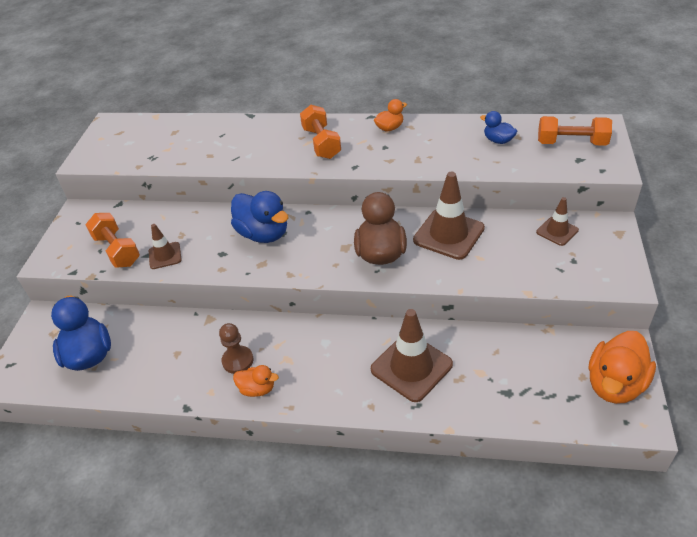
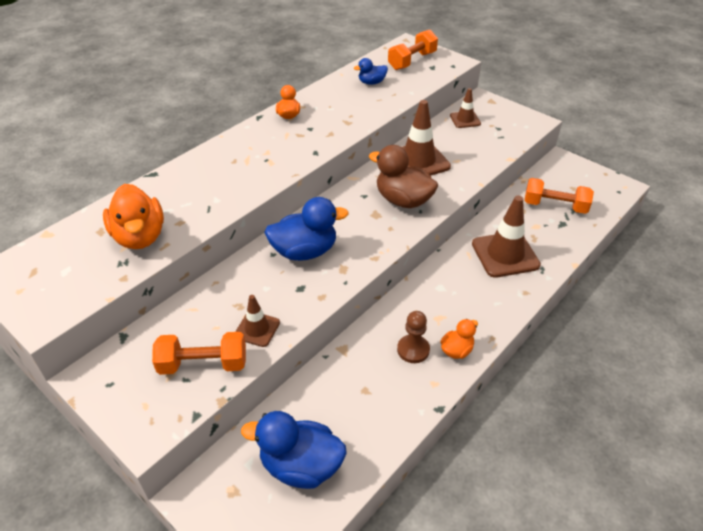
camera: 60 degrees left, 0 degrees up
orange dumbbell [300,105,341,159] -> orange dumbbell moved to [524,178,594,214]
orange duck [589,331,656,404] -> orange duck moved to [103,184,164,249]

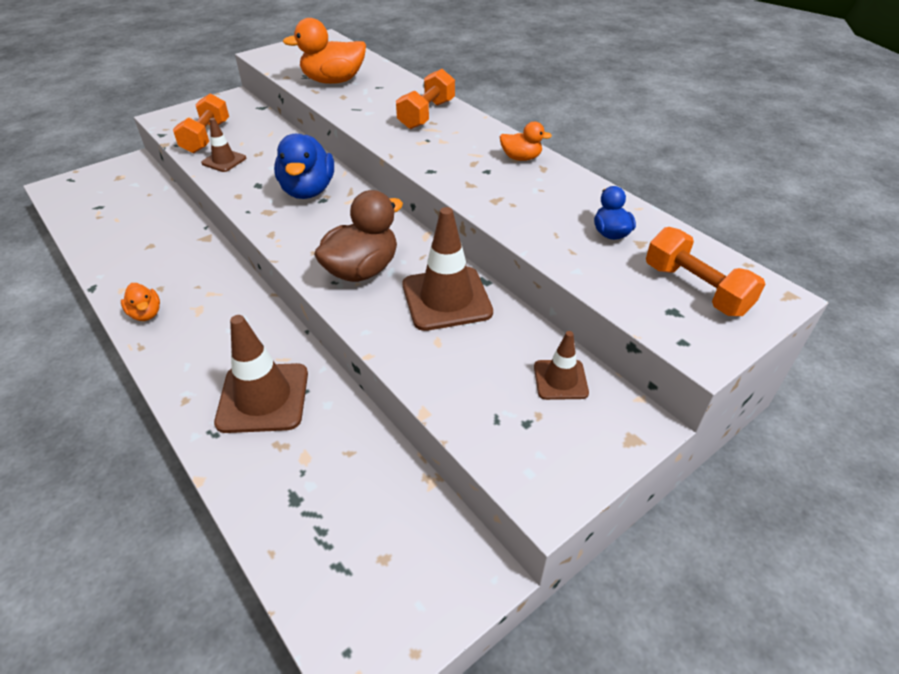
camera: 100 degrees right, 0 degrees up
blue duck [241,411,347,489] -> none
brown pawn [397,311,430,363] -> none
orange dumbbell [524,178,594,214] -> orange dumbbell moved to [396,69,455,129]

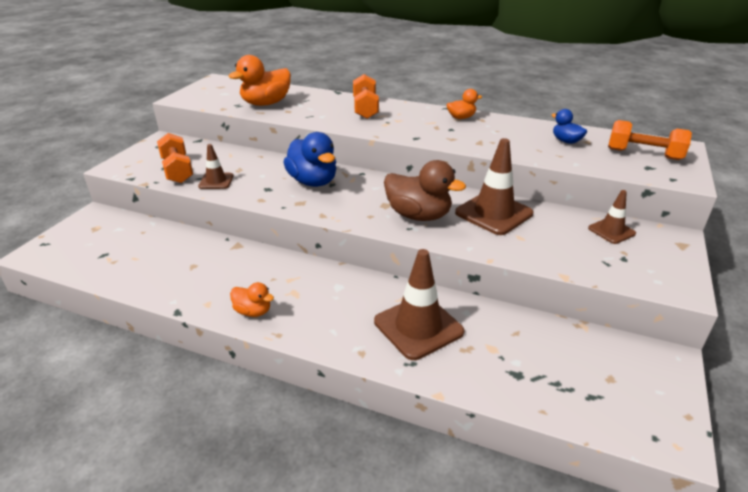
camera: 30 degrees left, 10 degrees down
brown duck [314,190,403,282] -> brown duck turned 105 degrees clockwise [384,160,466,221]

